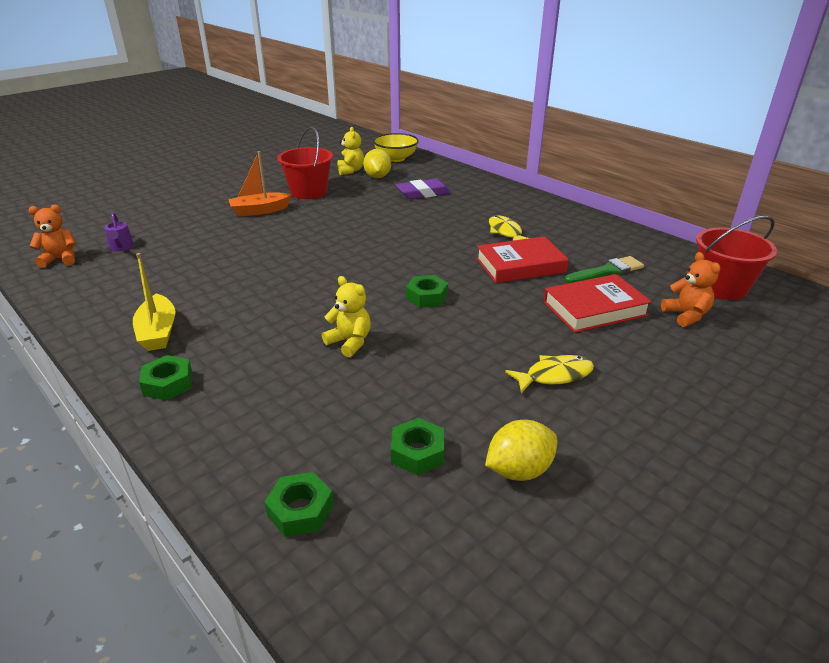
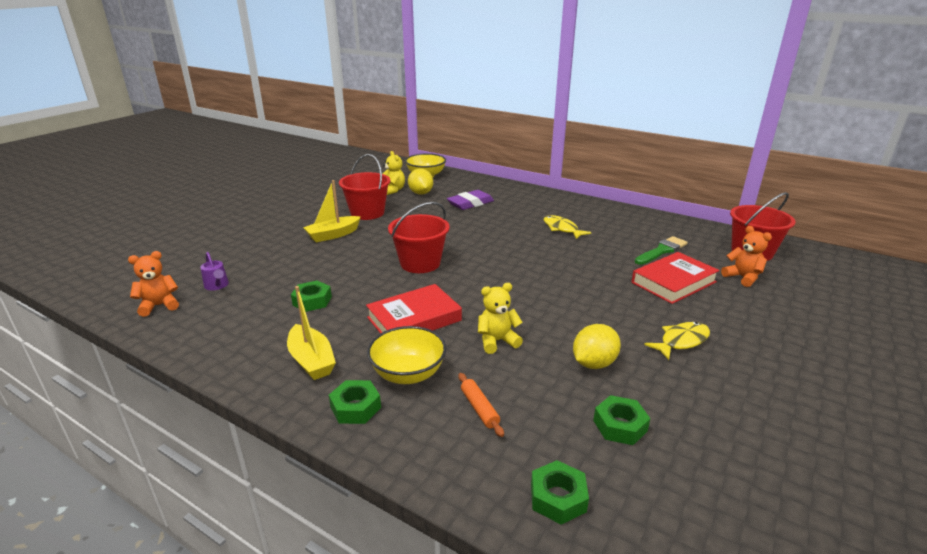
camera: 15 degrees left, 5 degrees down
orange boat [228,151,292,217] -> yellow boat [303,180,361,242]
yellow teddy bear [322,276,371,357] -> yellow teddy bear turned 45 degrees counterclockwise [478,283,523,354]
green nut [406,275,448,308] -> green nut moved to [291,281,332,312]
red book [476,236,569,283] -> red book moved to [366,284,462,334]
yellow lemon [485,420,557,481] -> yellow lemon moved to [573,324,621,369]
none -> yellow bowl [367,326,446,384]
none -> red bucket [388,202,450,273]
none -> orange rolling pin [458,373,504,437]

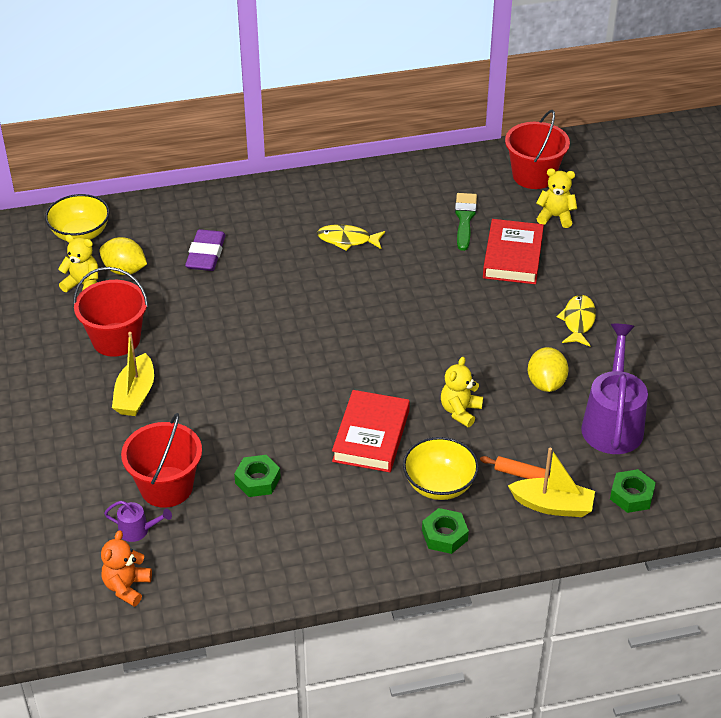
camera: 45 degrees left, 15 degrees up
yellow boat [287,286,336,380] -> yellow boat moved to [508,448,595,517]
red bucket [388,202,450,273] -> red bucket moved to [121,413,202,508]
green nut [593,395,650,445] -> purple watering can [581,324,648,454]
orange teddy bear [721,226,772,287] -> yellow teddy bear [536,168,577,228]

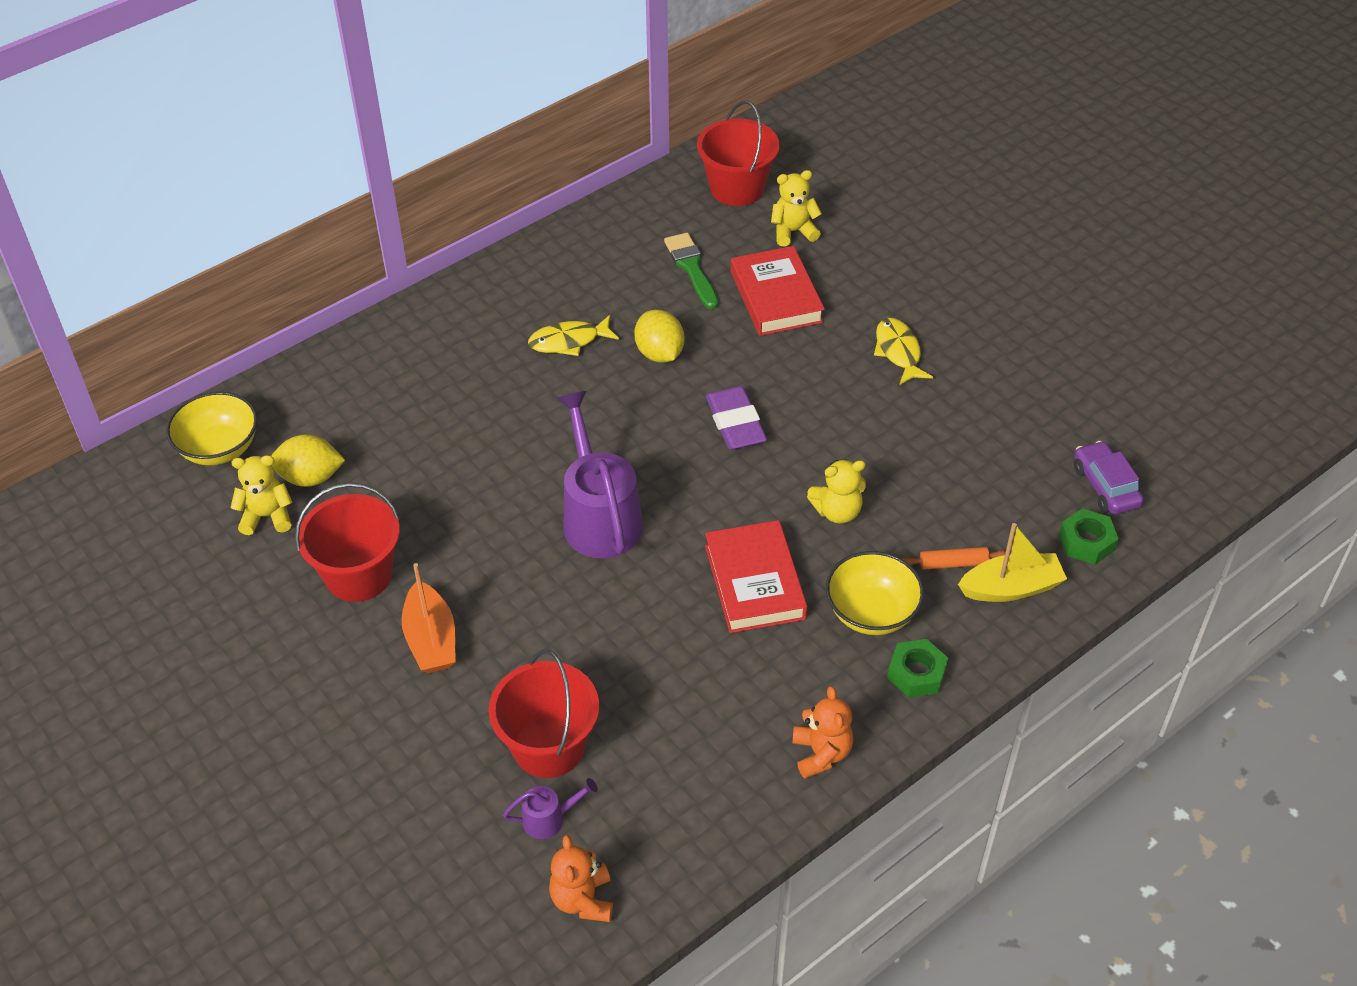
camera: 25 degrees left, 5 degrees up
yellow boat [112,332,154,416] -> orange boat [402,563,456,673]
purple eraser [185,229,226,271] -> purple eraser moved to [706,386,767,450]
green nut [234,455,281,497] -> none
yellow teddy bear [441,357,483,427] -> yellow teddy bear turned 105 degrees counterclockwise [807,460,866,524]
yellow lemon [528,347,569,392] -> yellow lemon moved to [634,310,684,363]
purple watering can [581,324,648,454] -> purple watering can moved to [557,391,643,558]
none -> orange teddy bear [792,686,853,779]
none -> purple car [1074,441,1144,514]

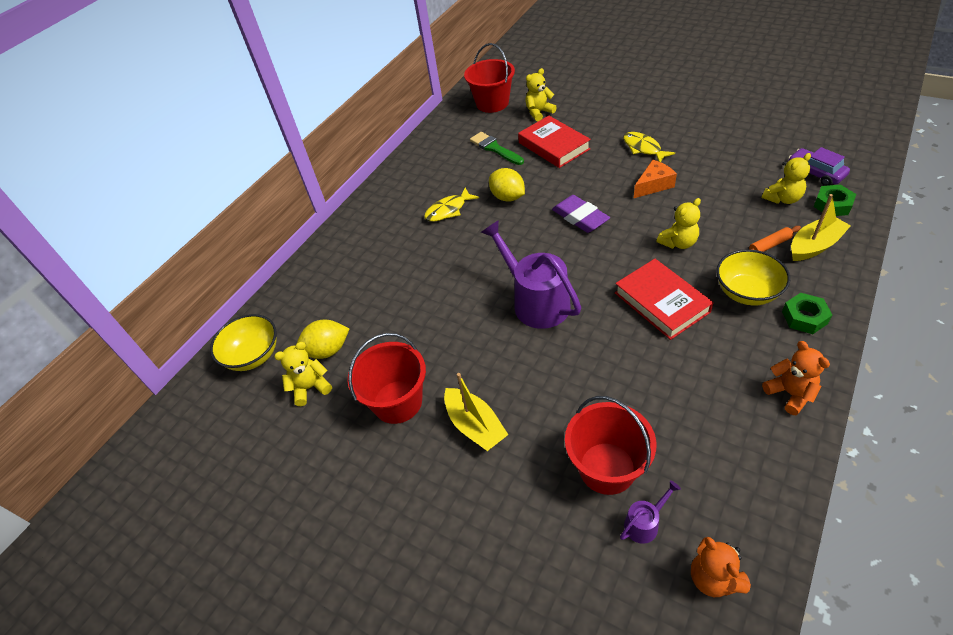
camera: 15 degrees left, 0 degrees up
orange boat [402,563,456,673] -> yellow boat [444,373,508,451]
none -> orange cheese [634,160,677,198]
none -> yellow teddy bear [762,153,811,204]

